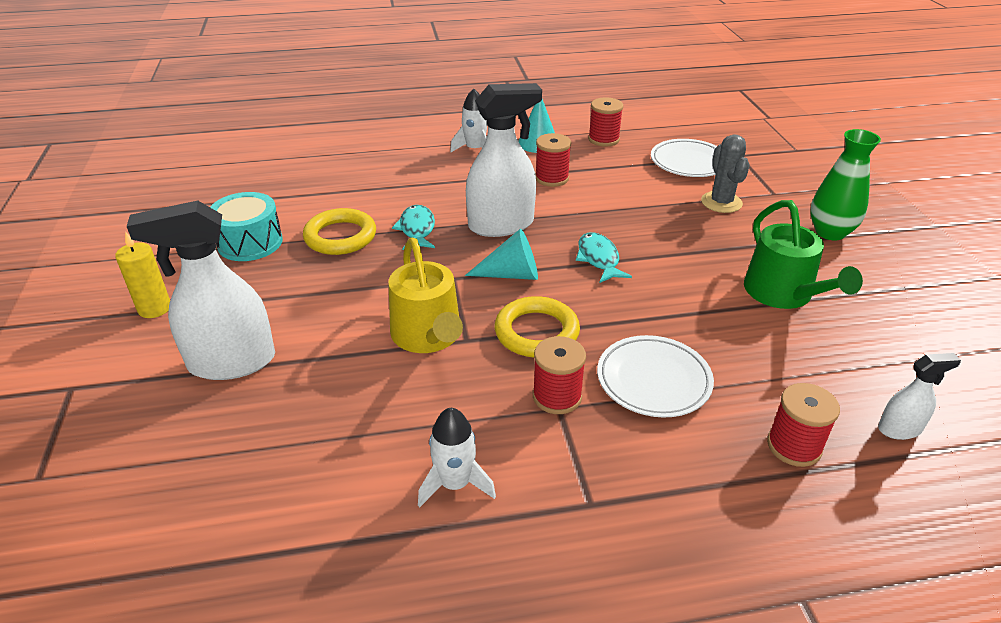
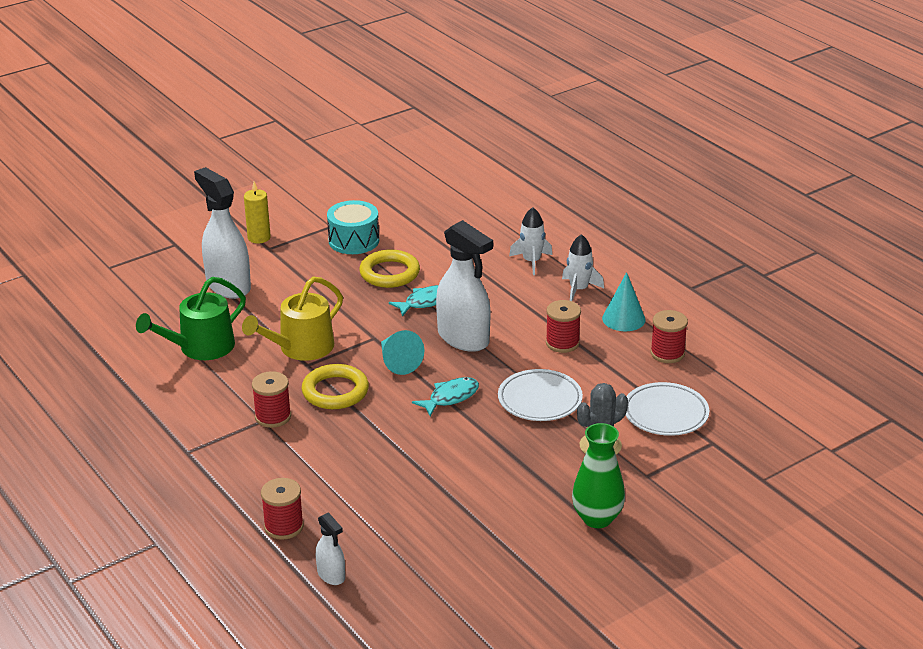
camera: 65 degrees right, 5 degrees down
white rocket [418,408,496,507] -> white rocket moved to [509,207,552,275]
white plate [597,335,714,418] -> white plate moved to [498,369,583,421]
green watering can [744,200,863,309] -> green watering can moved to [136,277,246,360]

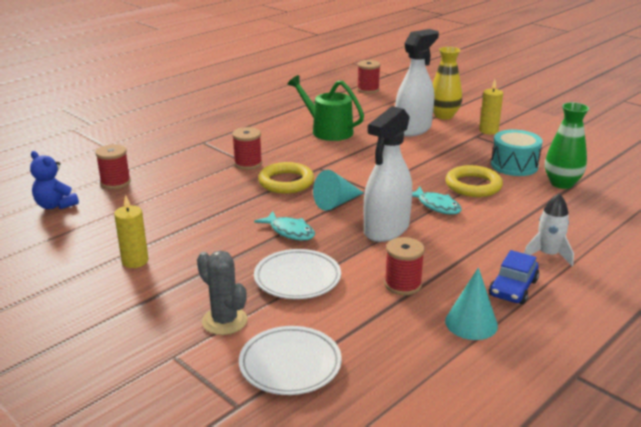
camera: 80 degrees right, 5 degrees down
yellow watering can [242,276,343,361] -> none
white spray bottle [316,512,345,585] -> blue teddy bear [30,151,79,209]
white rocket [562,234,604,301] -> blue car [489,250,539,305]
green vase [572,423,625,528] -> green vase moved to [545,102,589,189]
red spool [651,310,688,363] -> red spool moved to [357,60,381,94]
none -> yellow candle [114,195,149,268]
none -> yellow vase [433,47,462,119]

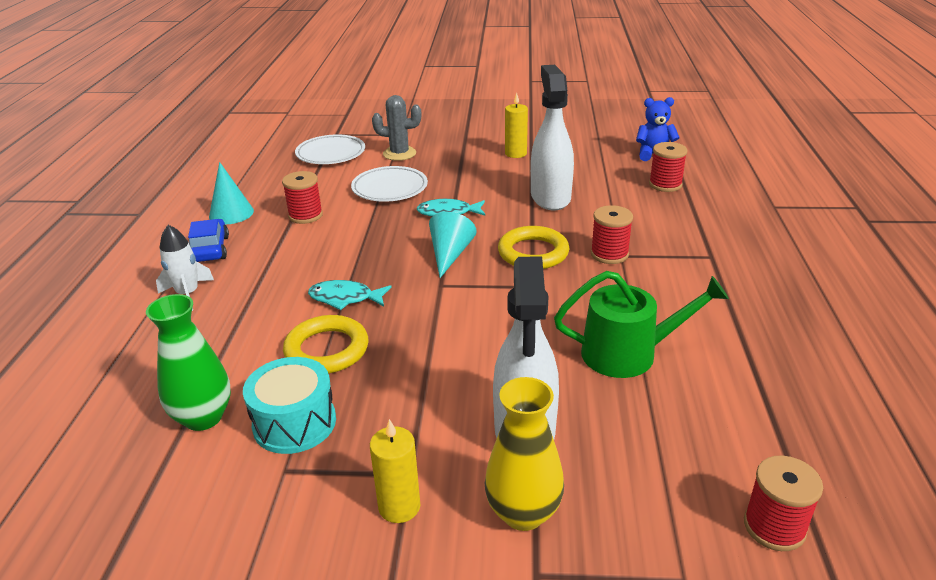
camera: 140 degrees right, 5 degrees up
white spray bottle [364,106,412,242] -> white spray bottle moved to [531,65,574,210]

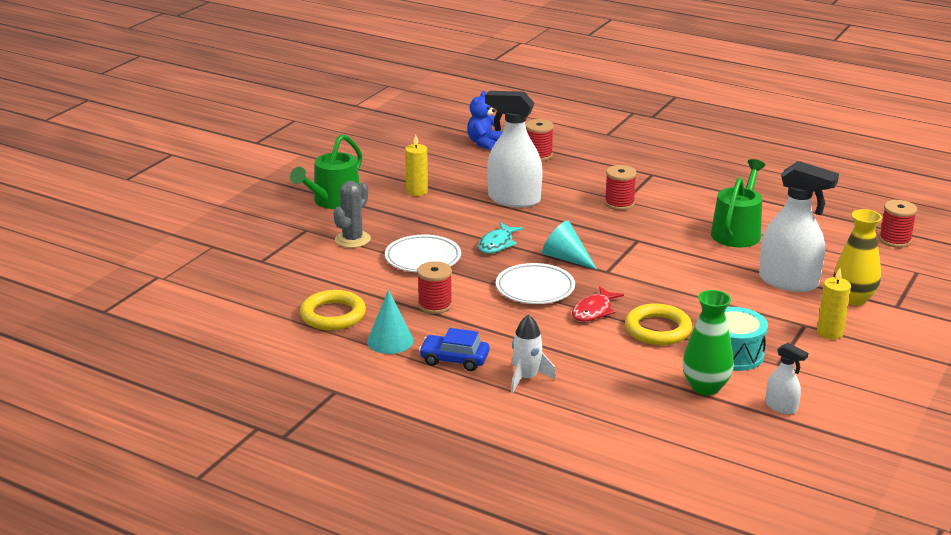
camera: 65 degrees left, 5 degrees down
white plate [295,134,365,164] -> white plate moved to [496,263,575,304]
turquoise fish [308,280,391,310] -> red fish [572,287,624,322]
yellow ring [498,226,569,269] -> yellow ring moved to [300,290,366,330]
none -> green watering can [290,134,362,209]
none -> white spray bottle [765,343,808,414]

